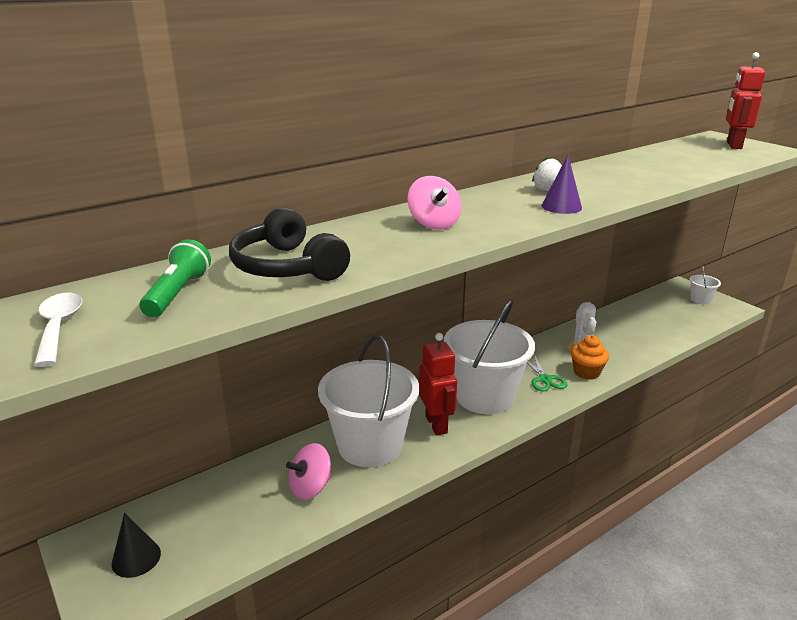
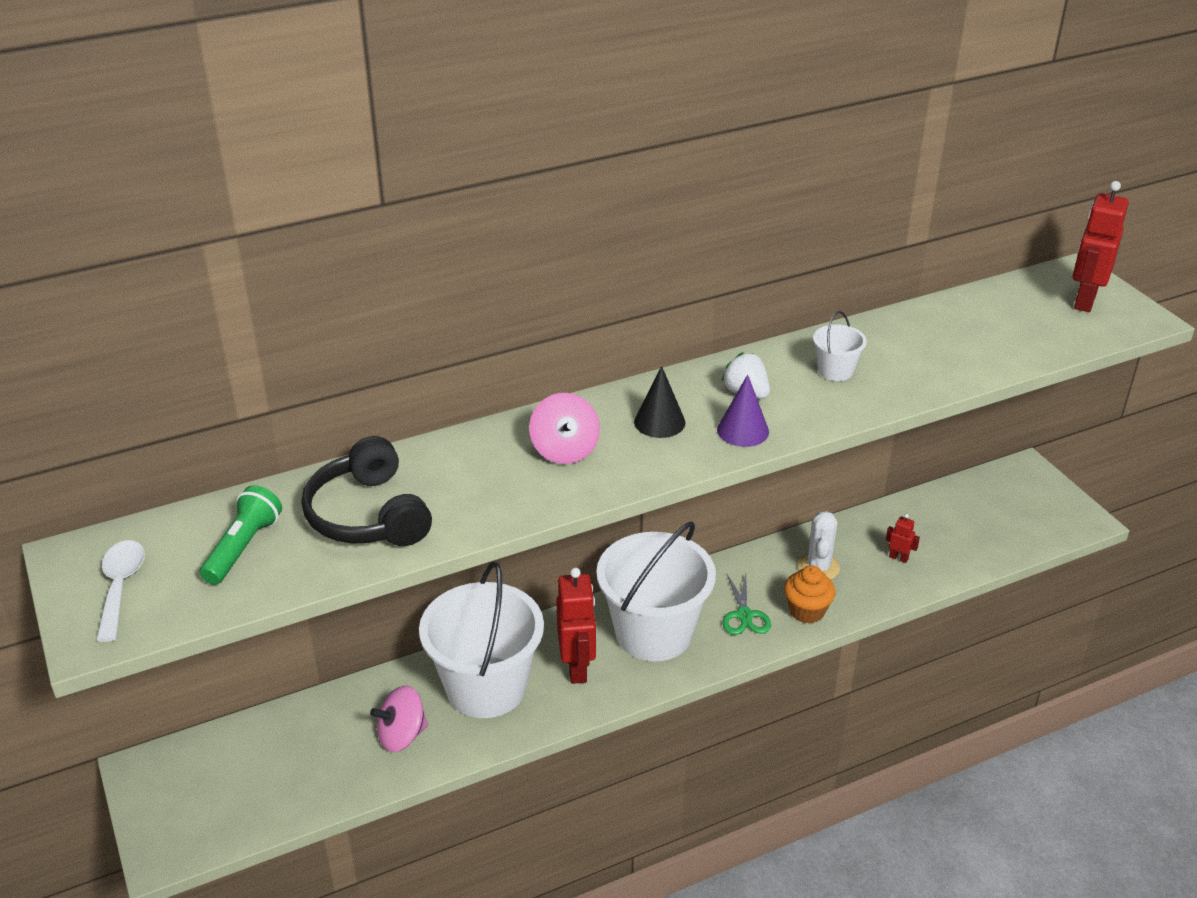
camera: 10 degrees right, 10 degrees up
black cone [112,513,161,578] -> black cone moved to [634,366,685,438]
white bucket [690,266,721,304] -> white bucket moved to [813,311,867,381]
none -> red robot [886,514,920,563]

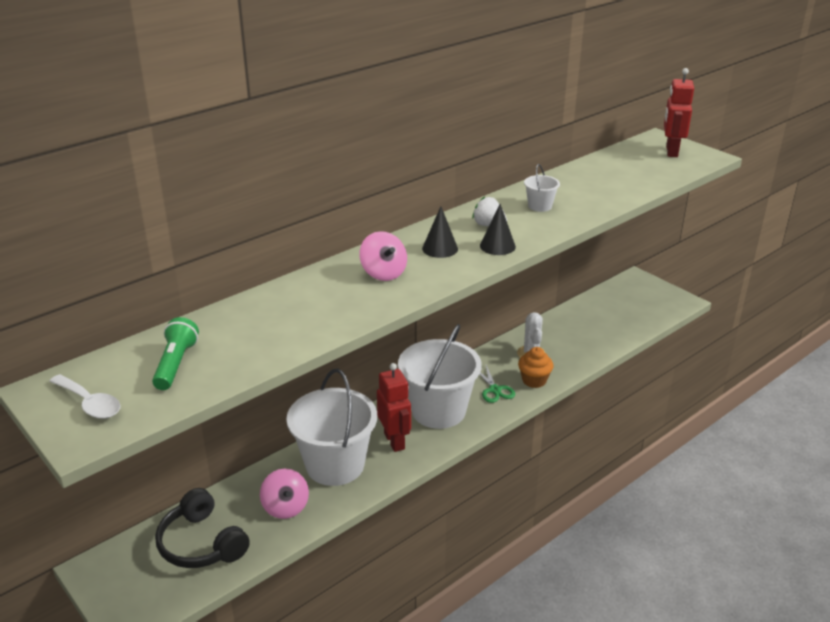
camera: 15 degrees left, 5 degrees down
white spoon [96,540,145,642] -> white spoon turned 150 degrees clockwise [49,374,120,419]
black headphones [302,436,432,546] -> black headphones moved to [155,488,250,568]
pink spinning top [370,686,428,752] -> pink spinning top turned 75 degrees counterclockwise [260,469,309,519]
purple cone [717,375,769,447] -> black cone [480,204,516,255]
red robot [886,514,920,563] -> none

